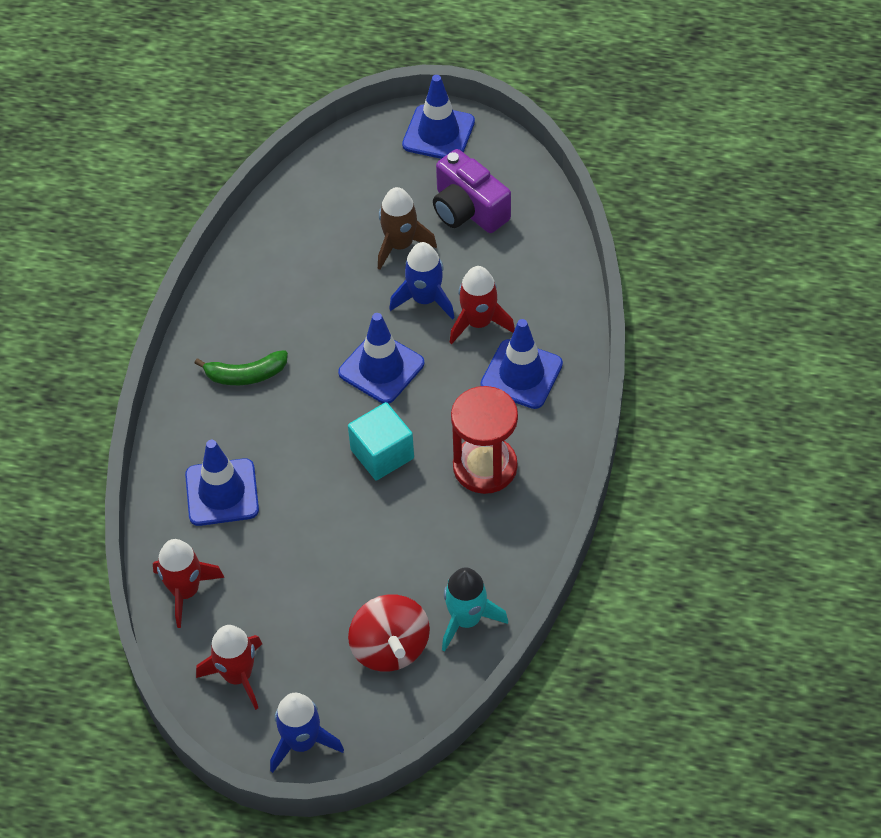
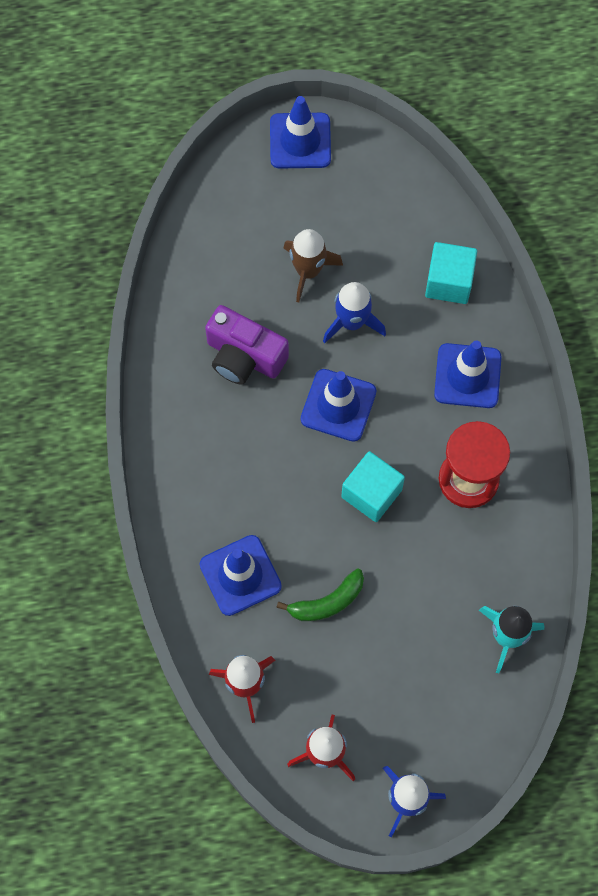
camera: 20 degrees left, 15 degrees up
green banana [195,350,288,385] -> green banana moved to [276,568,364,621]
red spinning top [348,594,430,671] -> none
purple camera [433,149,511,233] -> purple camera moved to [205,305,289,385]
red rocket [450,266,515,344] -> none
none -> turquoise cube [425,242,477,304]

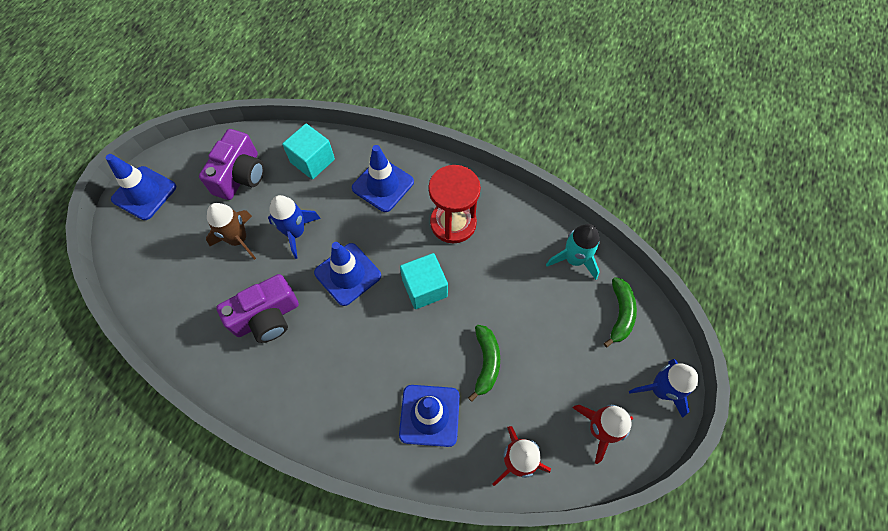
camera: 60 degrees left, 5 degrees down
none -> purple camera [199,129,264,200]
none -> green banana [604,277,637,347]

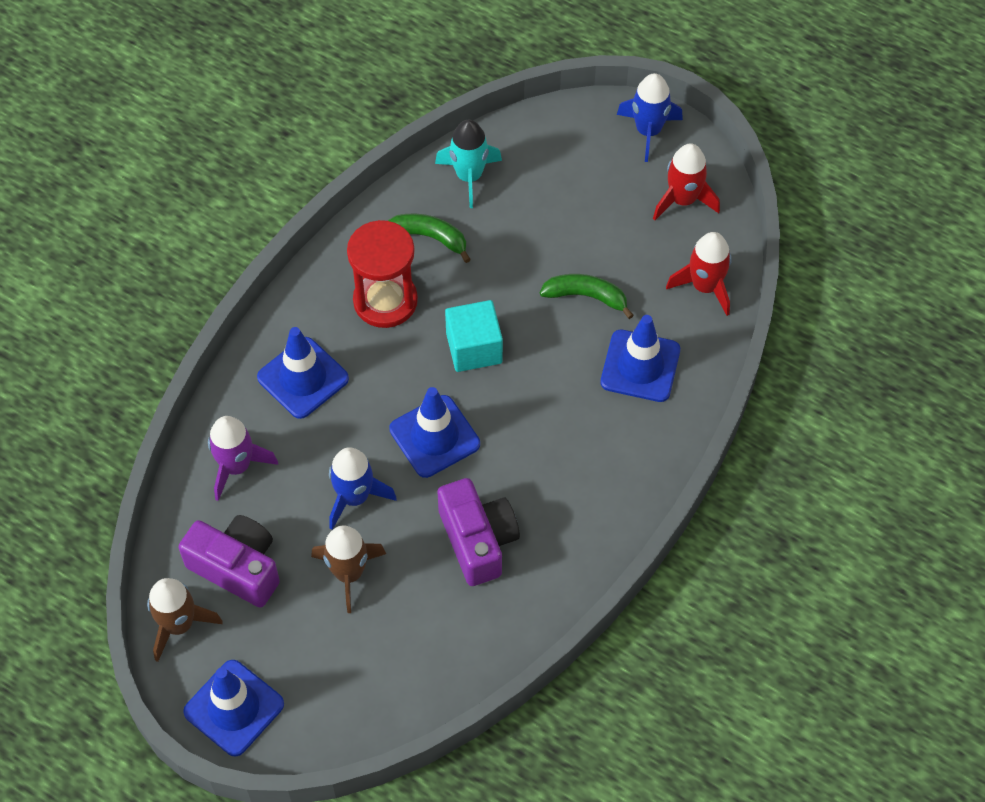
camera: 80 degrees left, 5 degrees down
turquoise cube [282,124,335,179] -> purple rocket [208,416,278,501]
green banana [604,277,637,347] -> green banana moved to [388,214,471,263]
none -> brown rocket [147,578,223,662]

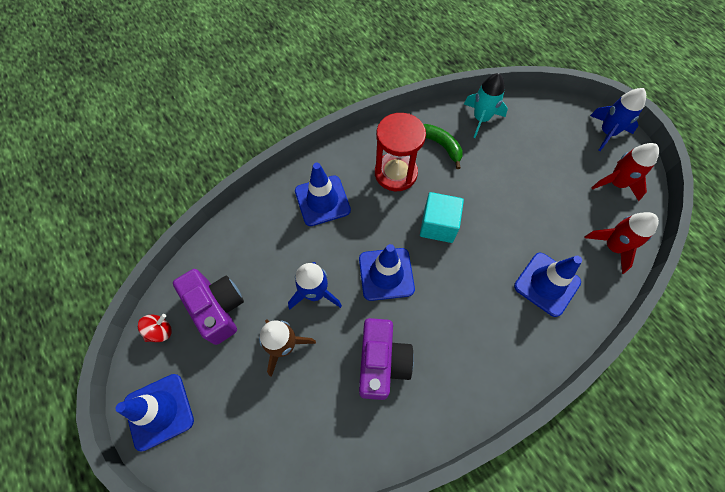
camera: 25 degrees right, 5 degrees up
brown rocket [147,578,223,662] -> red spinning top [138,314,172,342]
purple rocket [208,416,278,501] -> none
green banana [540,274,634,319] -> none

